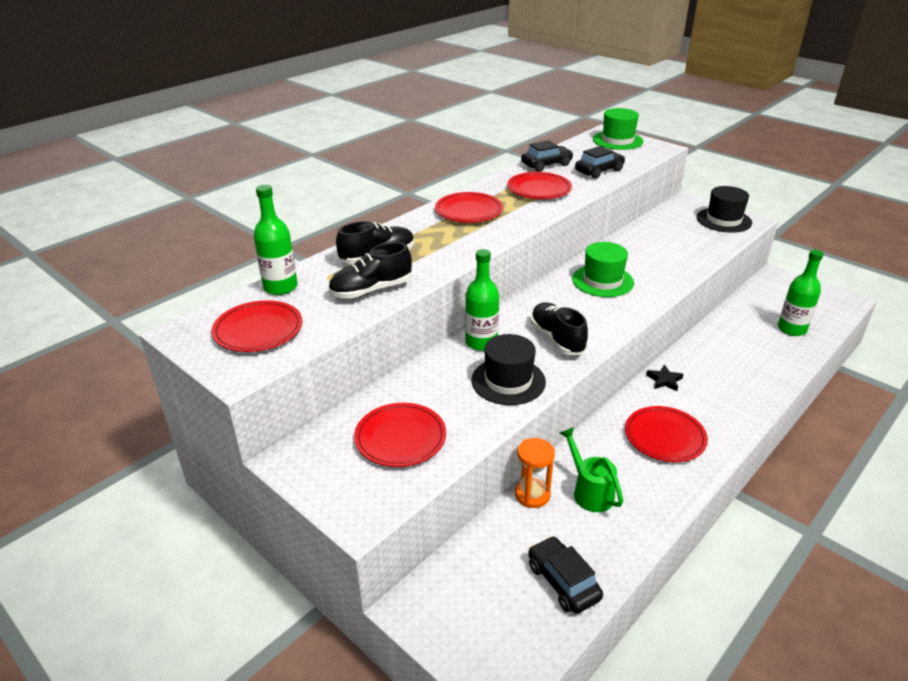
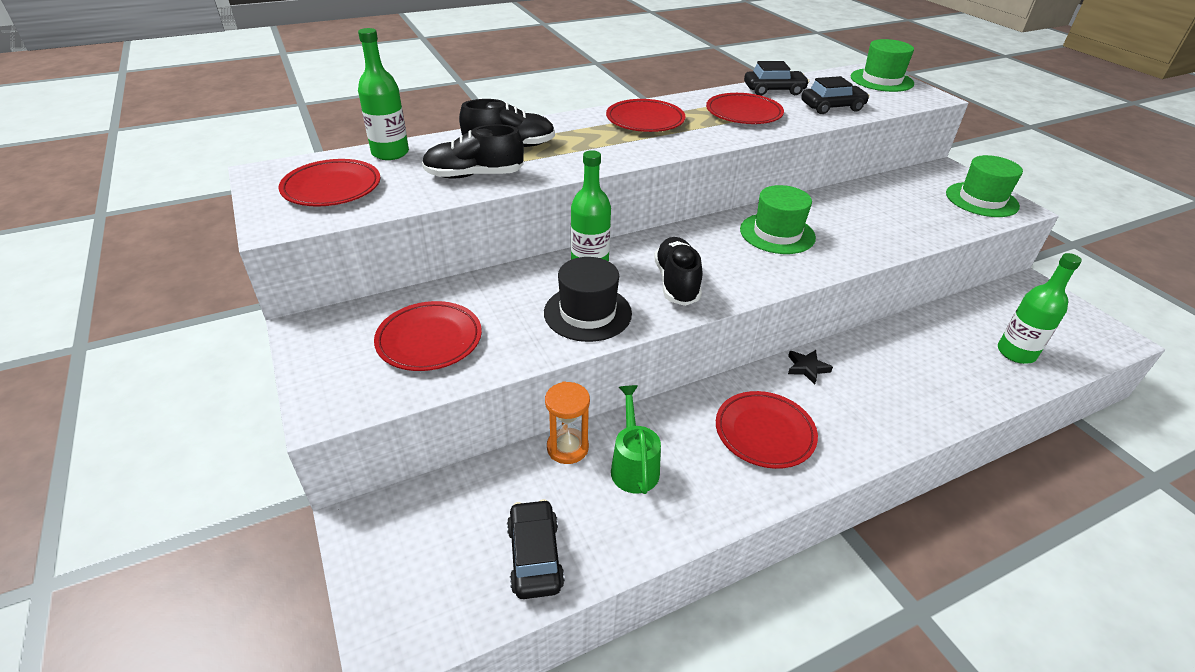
camera: 20 degrees right, 5 degrees up
black hat [696,186,752,233] -> green hat [946,155,1023,217]

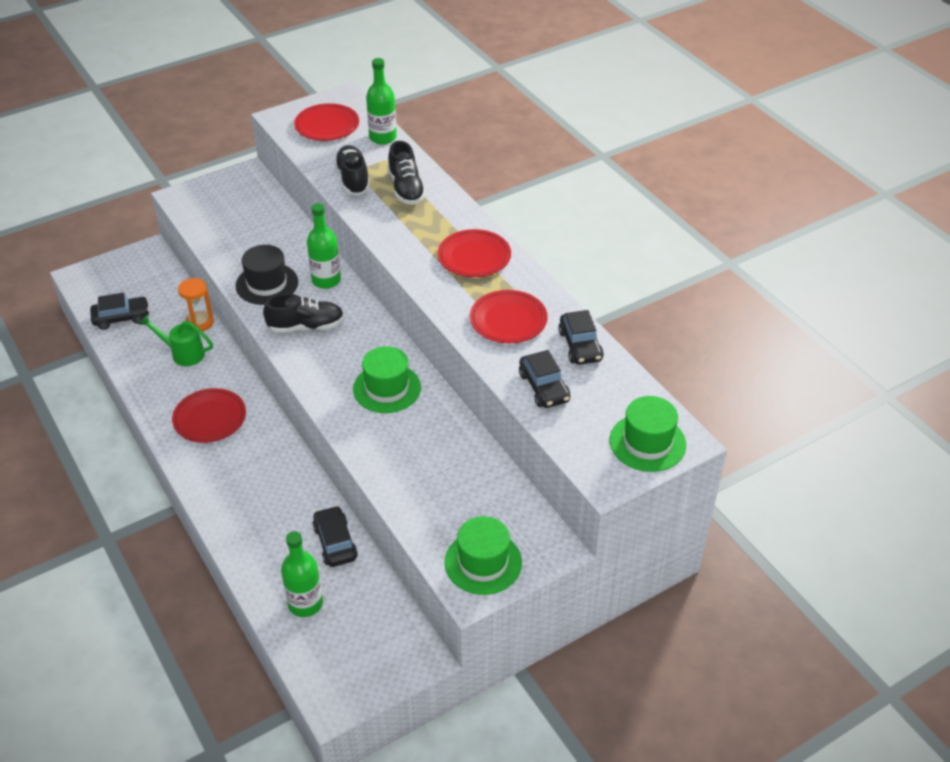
camera: 85 degrees right, 5 degrees up
red plate [374,301,482,371] -> none
green watering can [611,385,661,494] -> green watering can turned 150 degrees counterclockwise [139,315,213,366]
black star [788,350,833,384] -> none
none -> black car [313,506,358,567]

